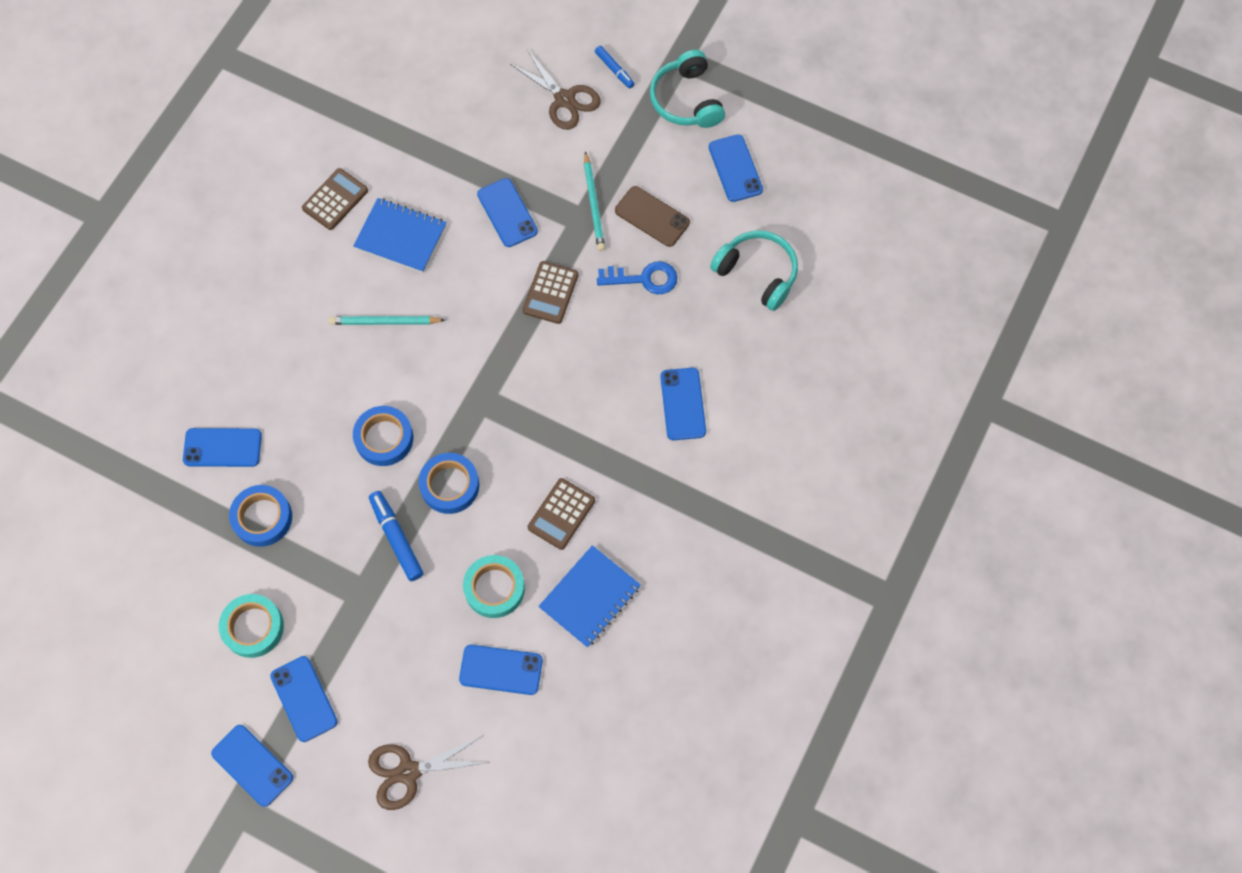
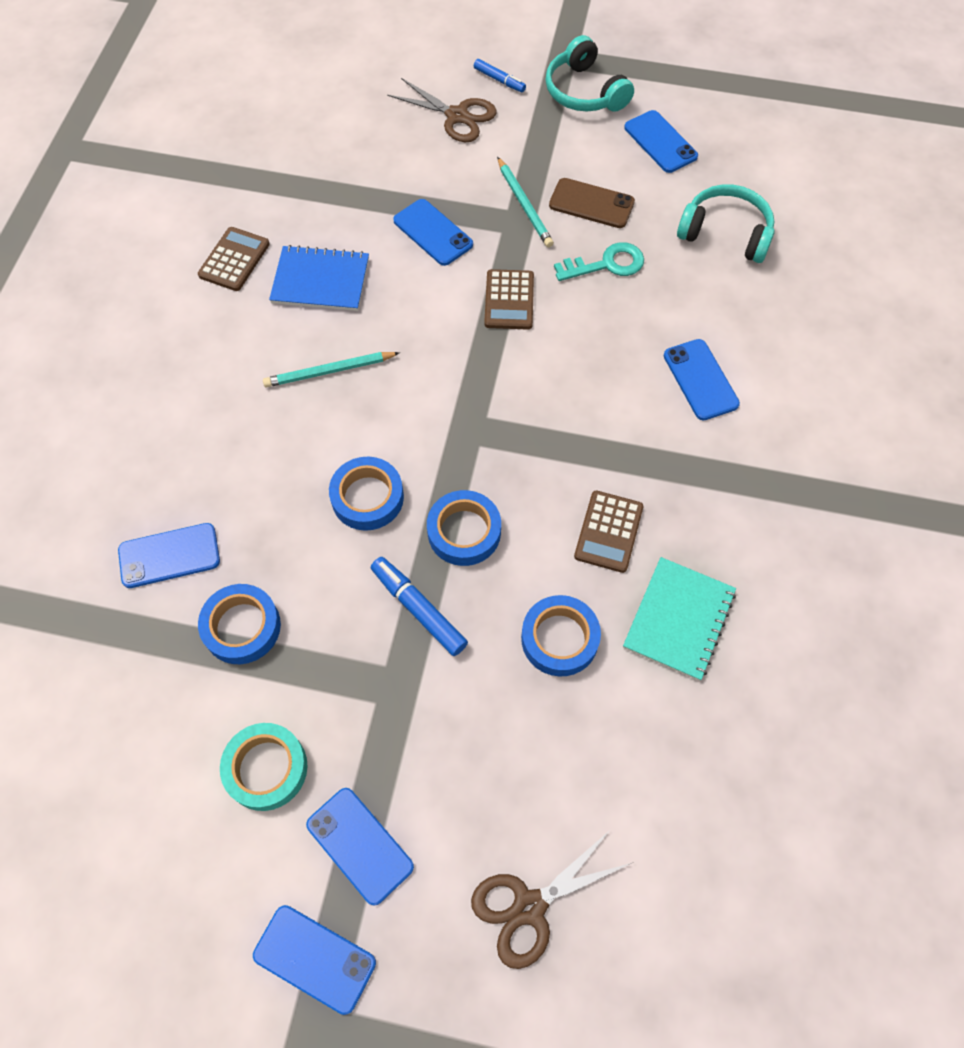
camera: 15 degrees left, 5 degrees down
blue phone [459,645,543,695] -> none
turquoise tape [463,555,525,618] -> blue tape [521,595,601,676]
blue notebook [538,545,641,648] -> turquoise notebook [623,557,736,681]
blue key [597,261,677,294] -> turquoise key [554,242,644,281]

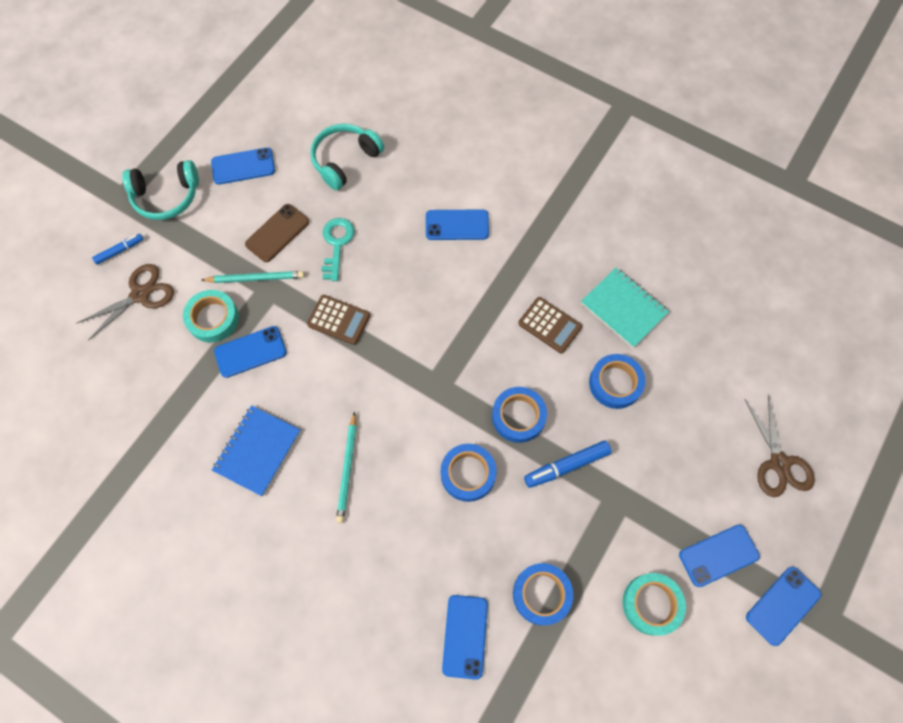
camera: 70 degrees left, 5 degrees up
brown calculator [198,227,270,291] -> none
none -> turquoise tape [183,290,239,343]

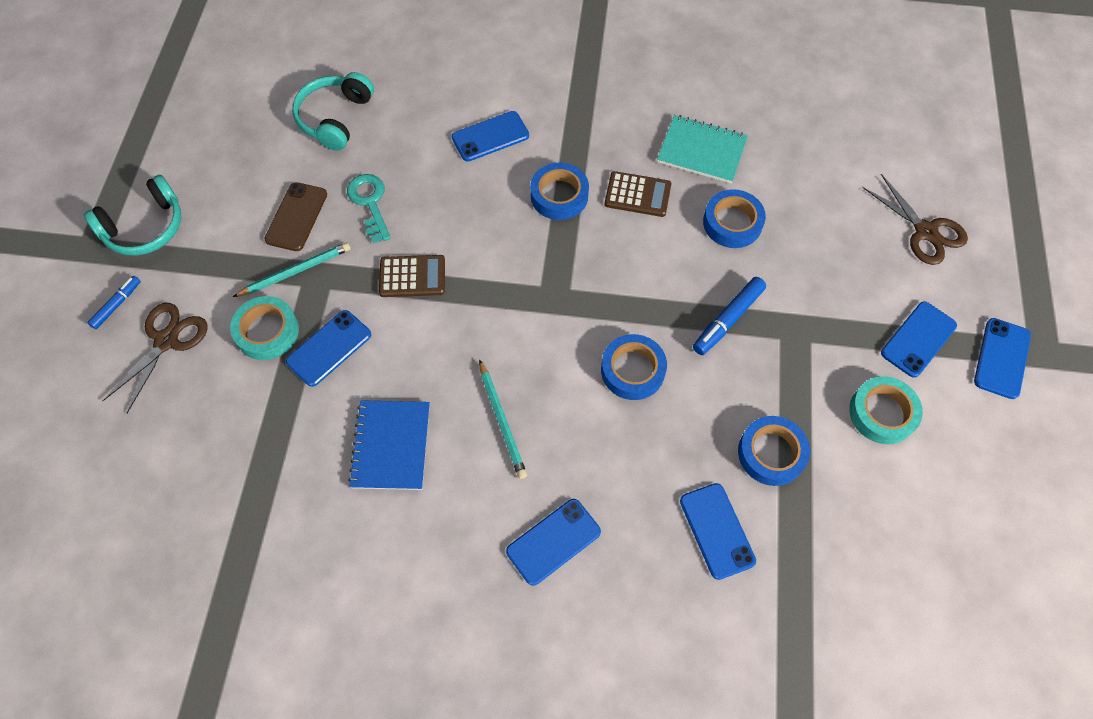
camera: 25 degrees left, 5 degrees down
blue phone [211,147,275,185] -> blue phone moved to [506,499,601,586]
blue tape [492,387,547,443] -> blue tape moved to [530,163,589,220]

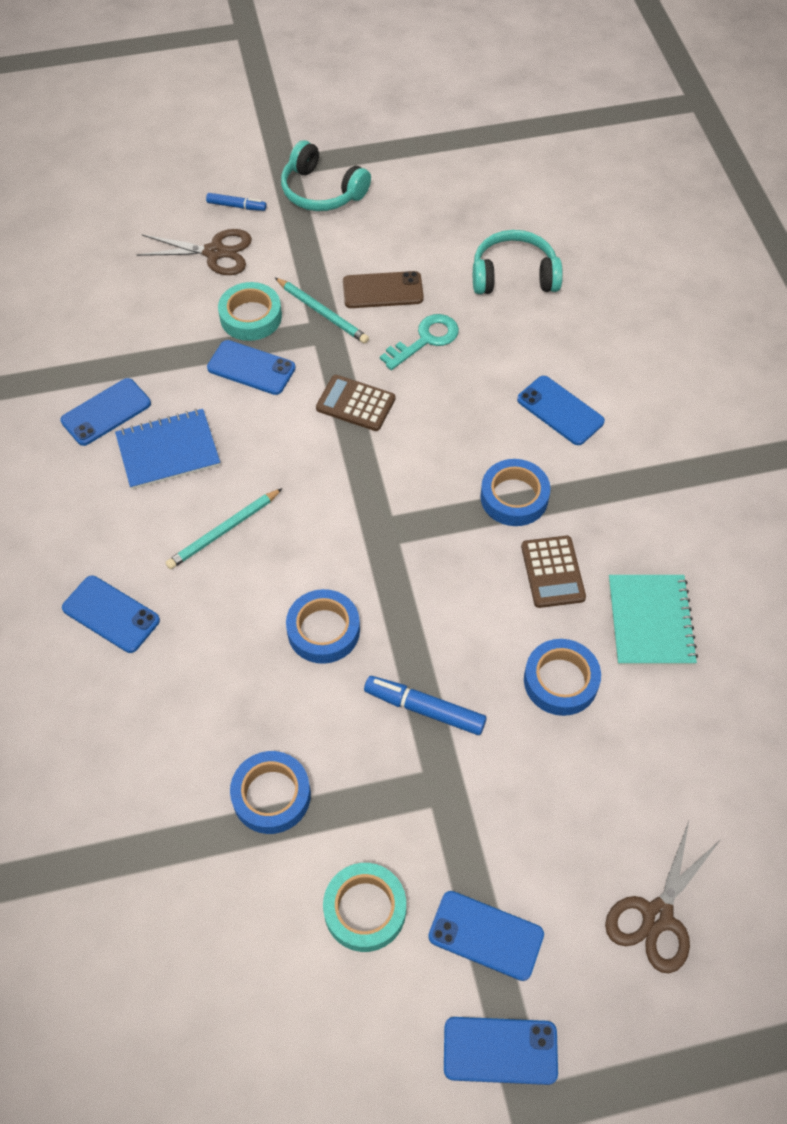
camera: 70 degrees right, 5 degrees down
brown calculator [379,255,445,297] -> brown calculator turned 135 degrees clockwise [316,375,395,431]
blue phone [680,483,756,580] -> blue phone moved to [60,378,151,446]

